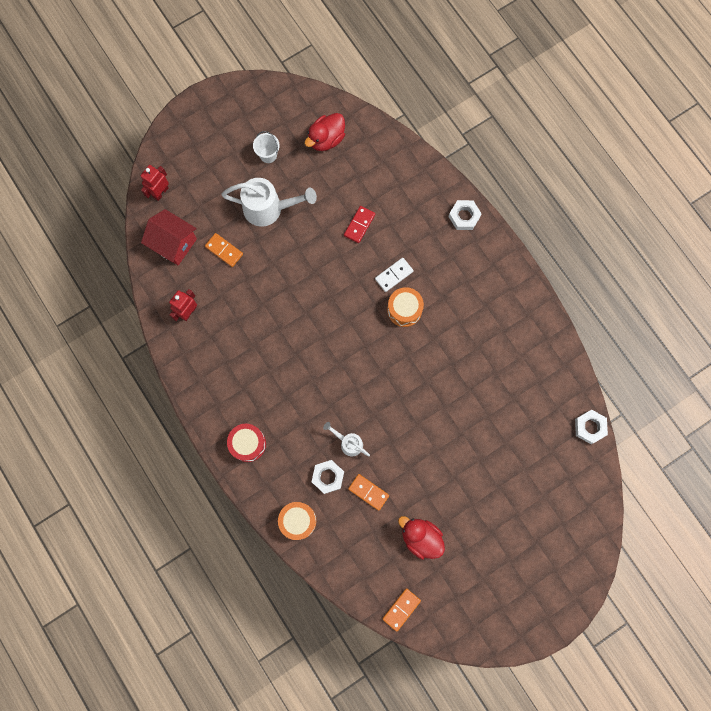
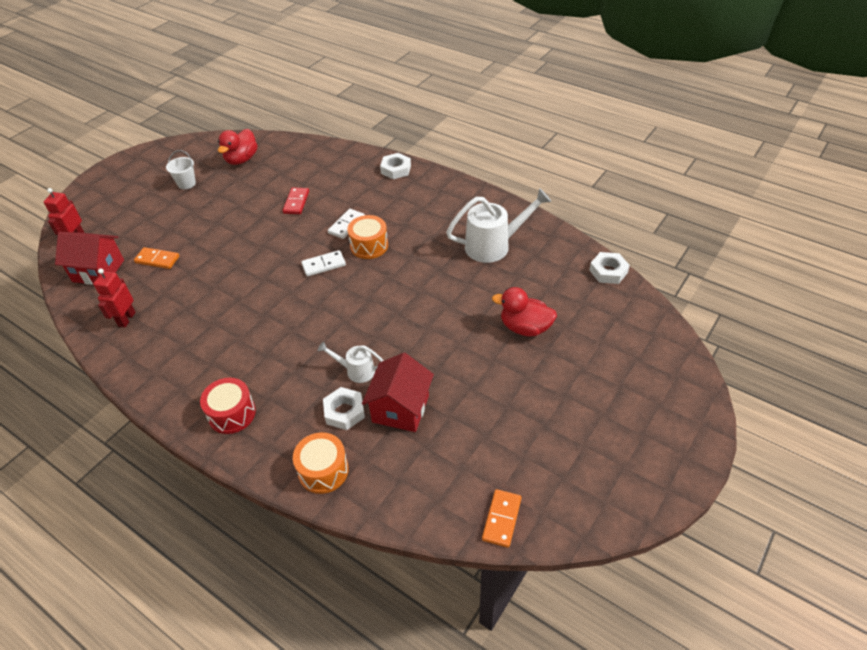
camera: 20 degrees left, 30 degrees down
white watering can [221,178,317,227] -> white watering can moved to [446,188,552,263]
orange domino [348,474,389,511] -> red house [362,353,434,432]
red duck [398,516,445,560] -> red duck moved to [492,287,557,337]
none -> white domino [301,250,346,276]

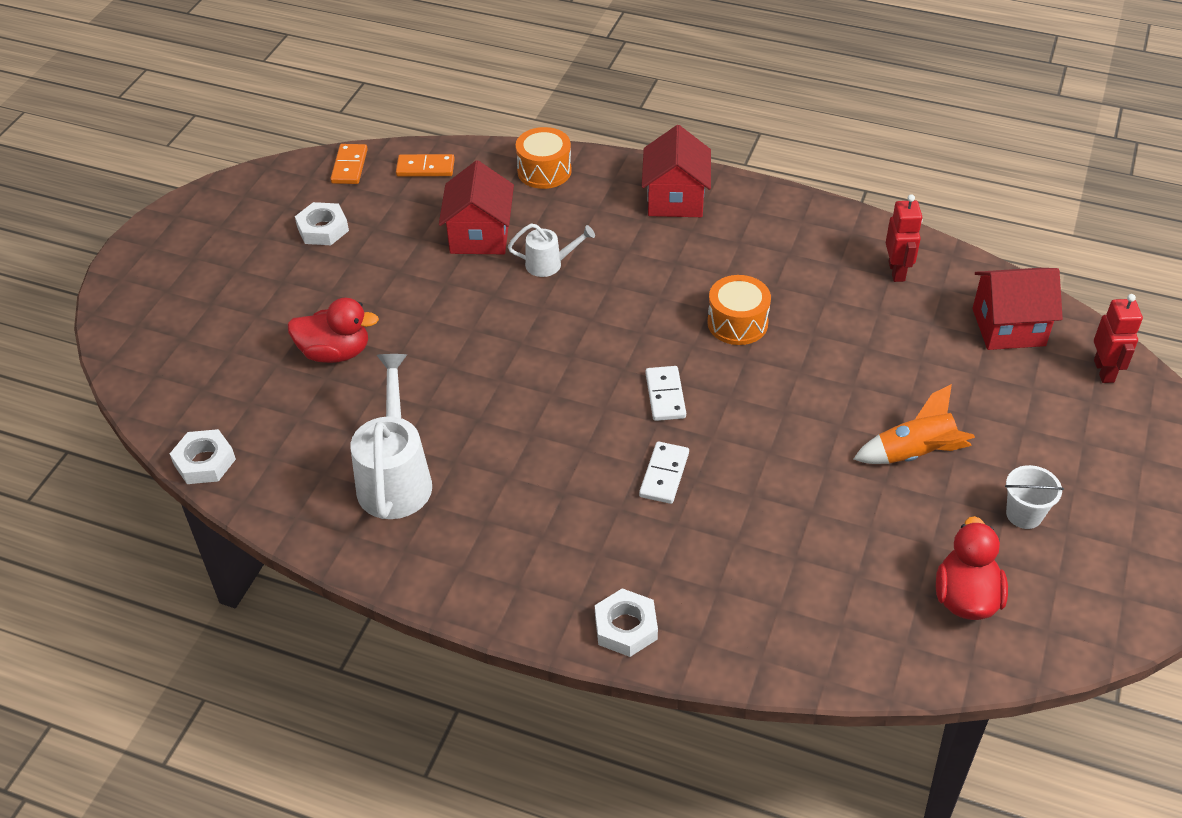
camera: 165 degrees right, 0 degrees up
orange domino [134,247,179,269] -> orange domino moved to [396,154,455,177]
red drum [200,378,256,434] -> red house [642,125,711,217]
red domino [283,187,309,214] -> none
white domino [301,250,346,276] -> white domino turned 60 degrees counterclockwise [646,366,686,421]
white nut [323,387,365,430] -> white nut moved to [295,202,349,245]
orange drum [347,215,388,259] -> orange drum moved to [707,275,771,345]
white watering can [446,188,552,263] -> white watering can turned 120 degrees clockwise [351,354,432,519]
none -> orange rocket [853,384,975,464]

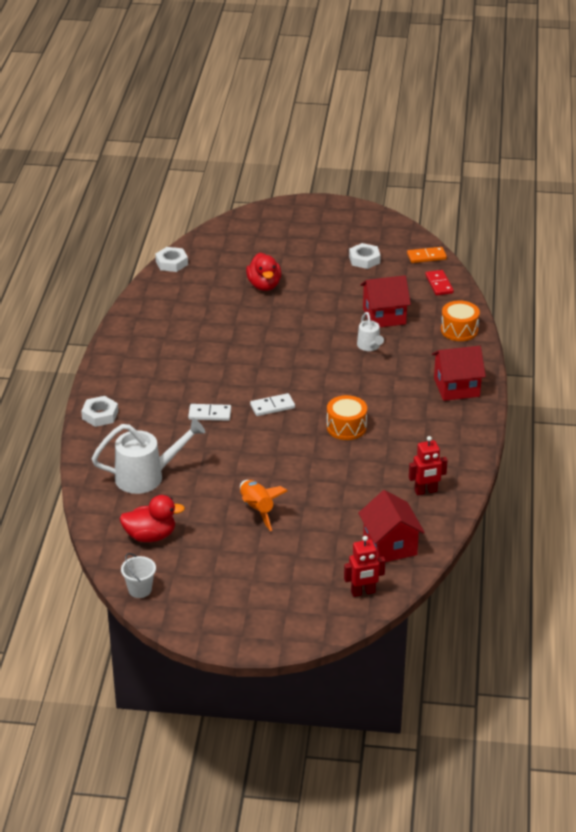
camera: 75 degrees right, 10 degrees down
white watering can [351,354,432,519] -> white watering can moved to [92,418,205,494]
orange domino [396,154,455,177] -> red domino [425,270,454,295]
white bucket [1005,465,1064,529] -> white bucket moved to [121,553,156,598]

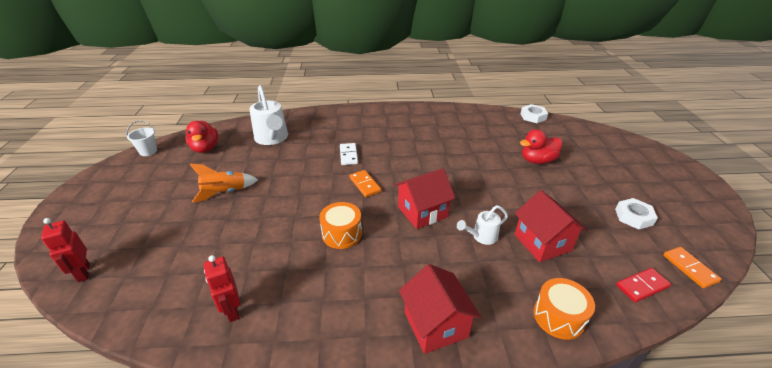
camera: 80 degrees right, 0 degrees up
white nut [81,396,118,427] -> none
white domino [250,393,295,416] -> orange domino [350,170,381,197]
red house [358,490,425,562] -> red house moved to [394,168,455,229]

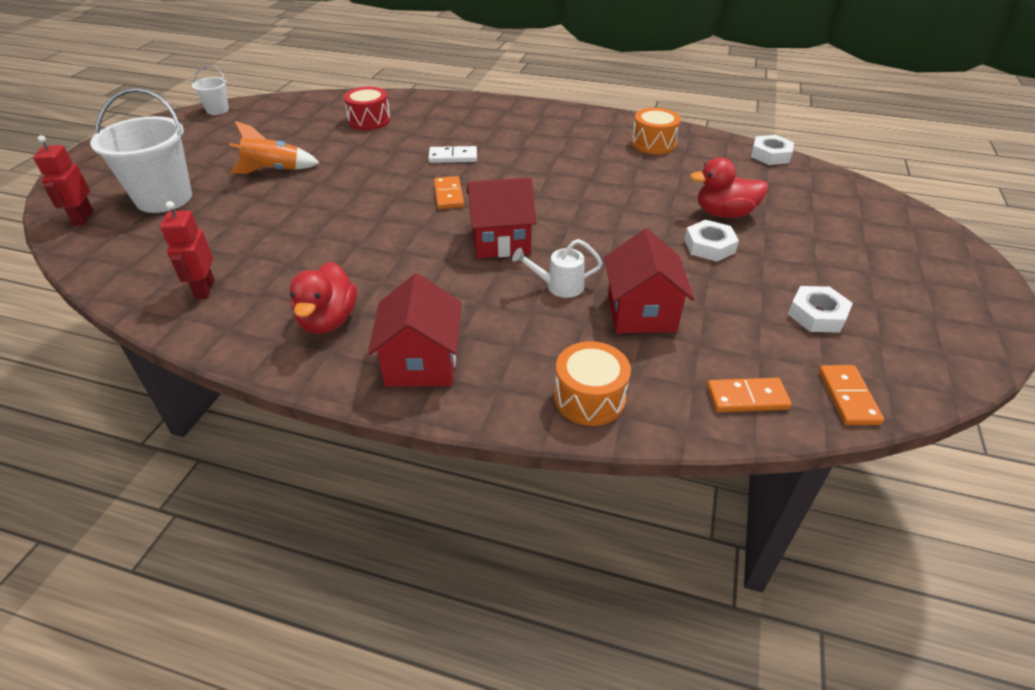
camera: 20 degrees right, 5 degrees up
red duck [186,121,218,153] -> red duck moved to [289,262,357,334]
white watering can [249,85,288,145] -> red drum [344,87,391,130]
orange drum [319,202,362,249] -> orange drum moved to [632,108,681,154]
white domino [340,143,358,165] -> white domino turned 75 degrees clockwise [428,146,477,163]
red domino [616,268,671,302] -> orange domino [707,378,792,412]
none -> white bucket [90,88,192,213]
none -> white nut [684,220,739,262]

